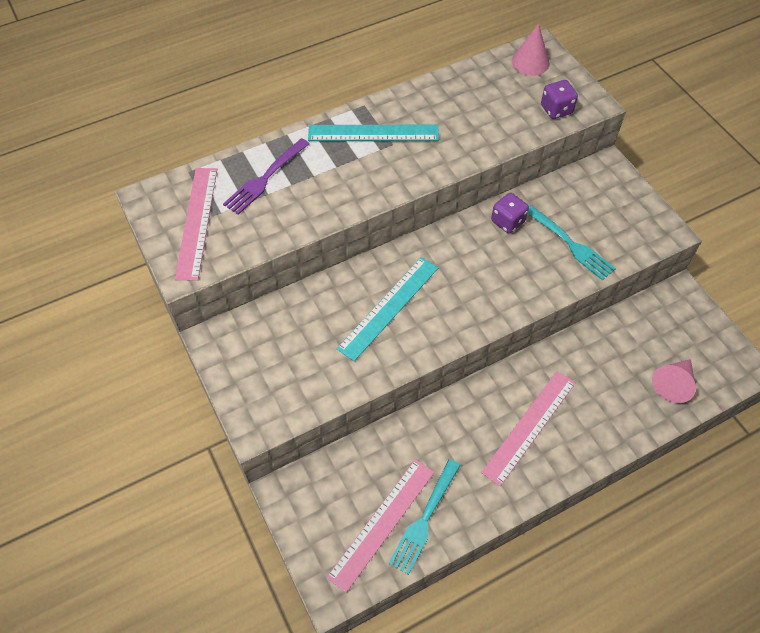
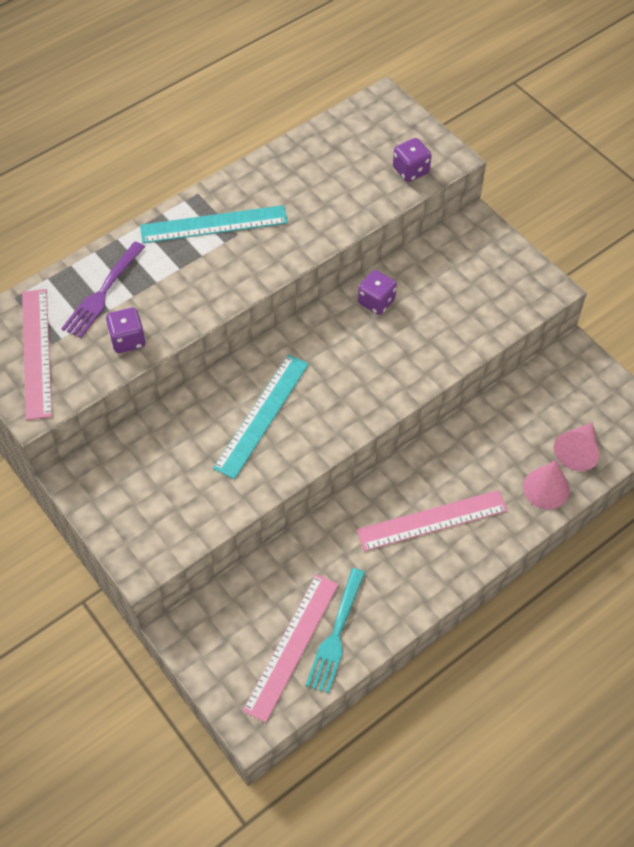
camera: 10 degrees left, 0 degrees up
pink ruler [481,371,575,486] -> pink ruler turned 45 degrees clockwise [357,490,508,551]
pink cone [512,23,550,76] -> pink cone moved to [523,460,570,509]
turquoise fork [528,205,616,280] -> none
none -> purple dice [106,308,146,353]

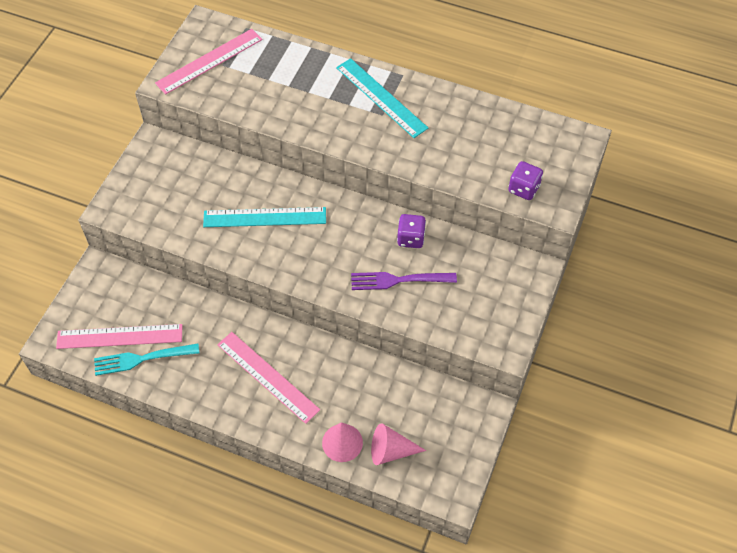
camera: 60 degrees right, 0 degrees up
purple fork [61,242,145,338] -> purple fork moved to [351,272,457,290]
purple dice [106,308,146,353] -> none

